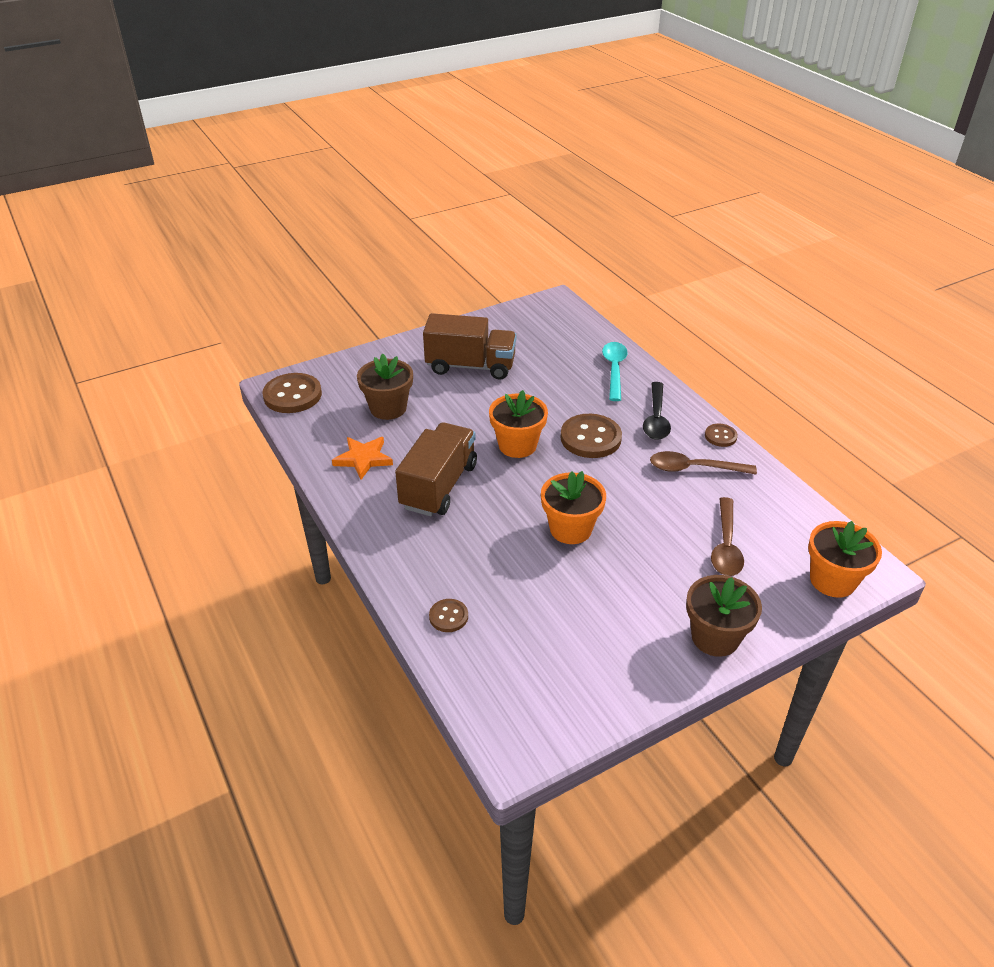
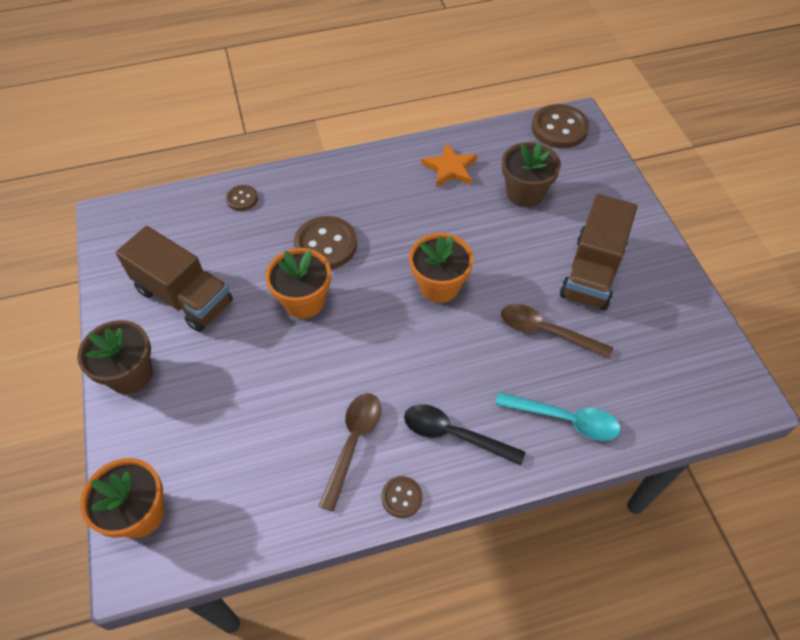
camera: 105 degrees right, 15 degrees up
brown truck [395,422,477,516] -> brown truck moved to [116,226,233,332]
brown button [561,414,622,458] -> brown button moved to [294,216,357,269]
brown spoon [711,497,744,576] -> brown spoon moved to [501,304,613,359]

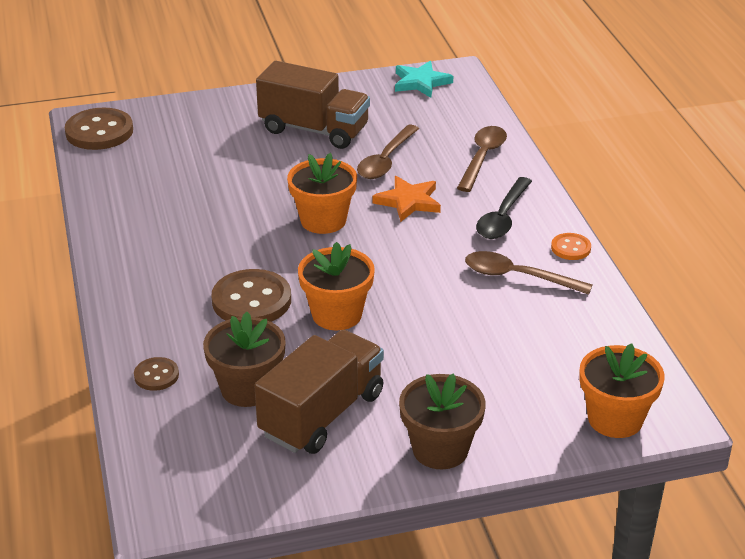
camera: 90 degrees left, 20 degrees down
brown button [381,476,422,518] -> orange button [551,233,591,260]
orange star [422,143,477,187] -> orange star moved to [373,176,441,222]
turquoise spoon [495,392,620,441] -> brown spoon [457,126,507,192]
brown flower pot [502,142,561,207] -> brown flower pot moved to [203,312,286,407]
none -> turquoise star [395,61,453,98]

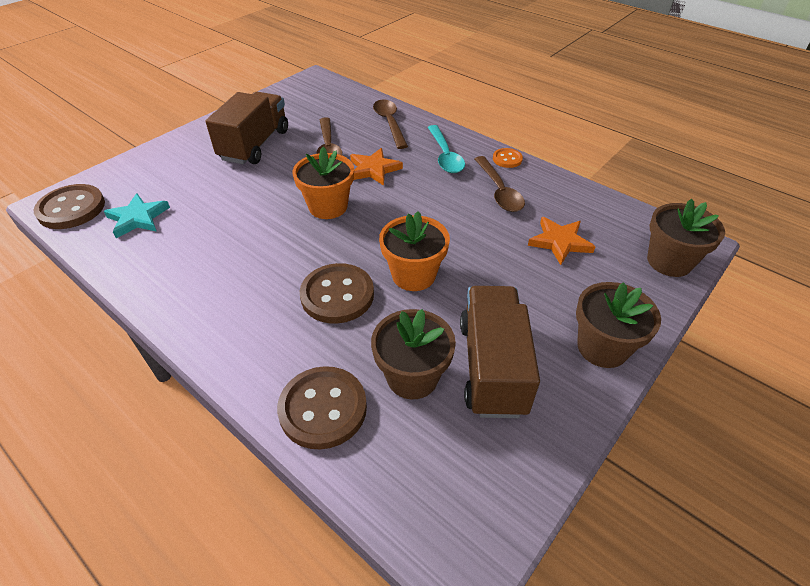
camera: 35 degrees left, 10 degrees up
brown button [134,357,179,391] -> brown button [277,366,367,450], size x1.91
brown truck [256,61,370,149] -> brown truck turned 60 degrees counterclockwise [205,92,288,164]
turquoise star [395,61,453,98] -> turquoise star moved to [104,193,170,238]
brown spoon [465,251,592,295] -> brown spoon turned 90 degrees counterclockwise [475,156,525,212]
black spoon [476,177,532,239] -> turquoise spoon [428,125,465,173]
orange flower pot [580,344,665,438] -> brown flower pot [647,199,725,277]
none -> orange star [528,217,595,265]

